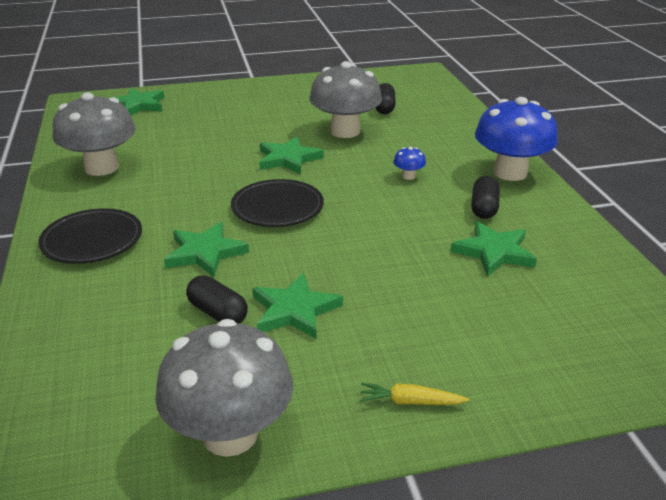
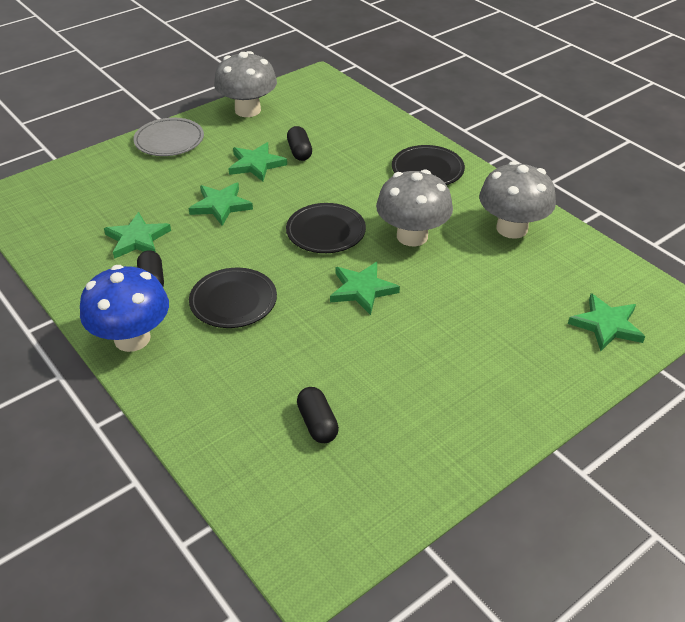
camera: 155 degrees right, 10 degrees up
green star [164,222,249,277] -> green star moved to [189,182,253,226]
black capsule [186,275,248,324] -> black capsule turned 60 degrees clockwise [287,126,312,161]
grey mushroom [309,61,382,138] -> grey mushroom moved to [376,170,453,246]
yellow carrot [360,382,469,405] -> grey plate [133,118,204,156]
blue mushroom [393,147,426,180] -> black plate [189,268,277,328]

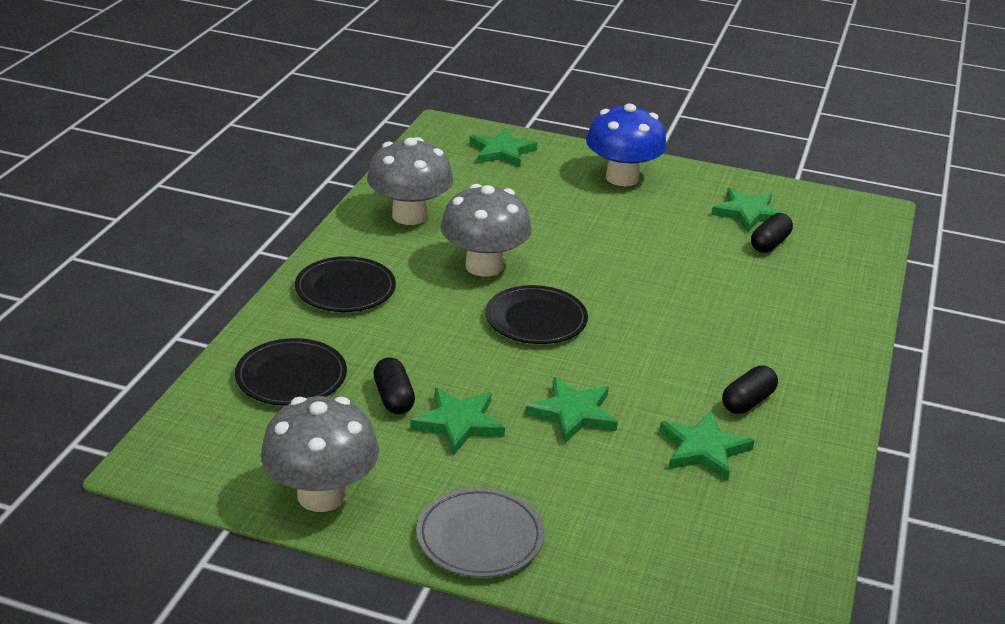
camera: 125 degrees left, 10 degrees down
blue mushroom [80,265,169,352] -> blue mushroom moved to [586,103,667,186]
black plate [189,268,277,328] -> black plate moved to [235,338,347,406]
black capsule [287,126,312,161] -> black capsule turned 60 degrees counterclockwise [373,357,415,414]
green star [330,262,400,315] -> green star moved to [711,188,784,232]

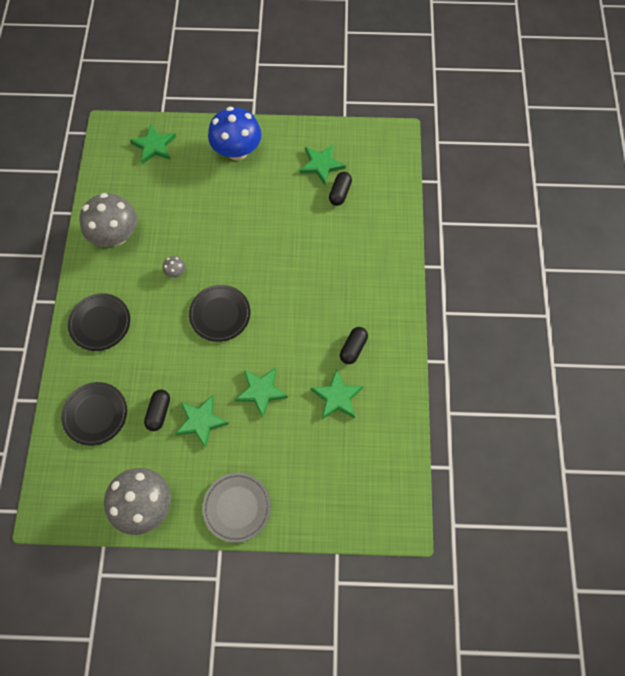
camera: 15 degrees left, 35 degrees up
black capsule [373,357,415,414] -> black capsule turned 45 degrees clockwise [144,390,170,431]
grey mushroom [440,184,532,277] -> grey mushroom [163,256,186,278], size x0.40

